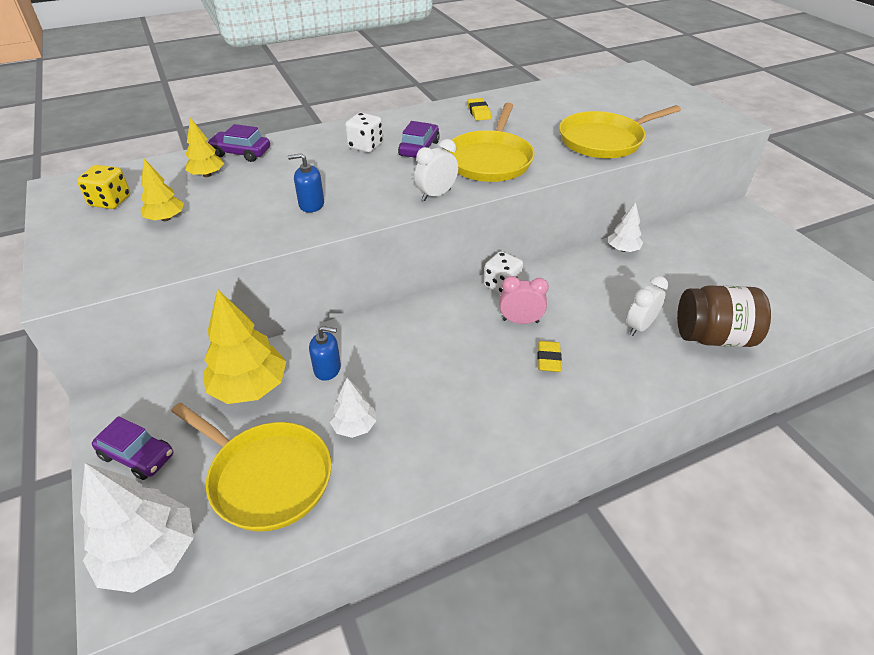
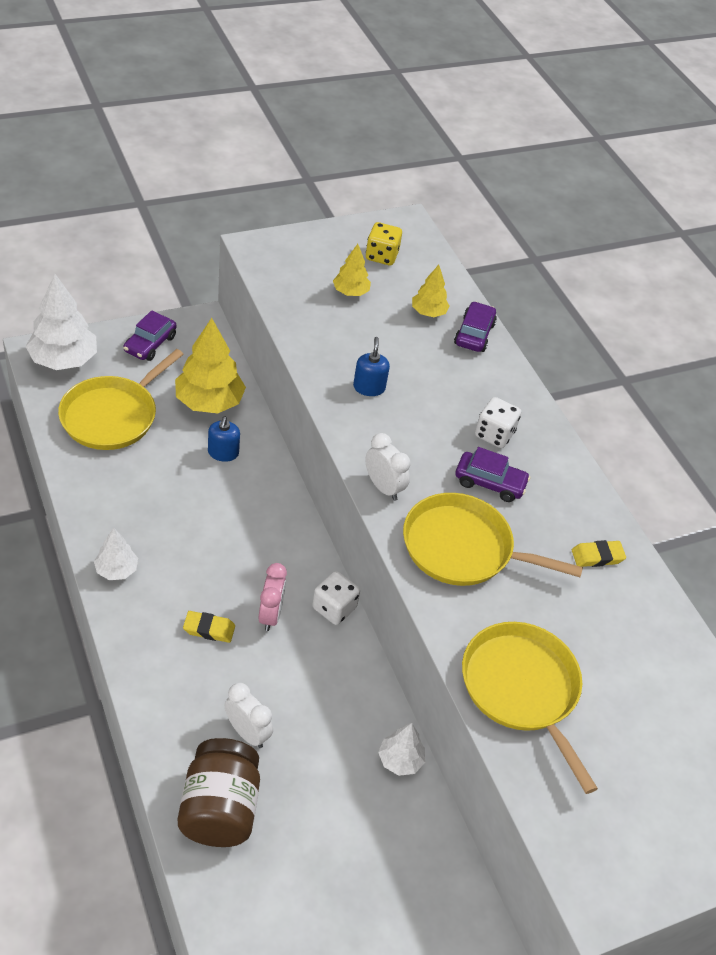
camera: 85 degrees right, 5 degrees up
white tree [329,378,377,438] -> white tree moved to [94,528,138,580]

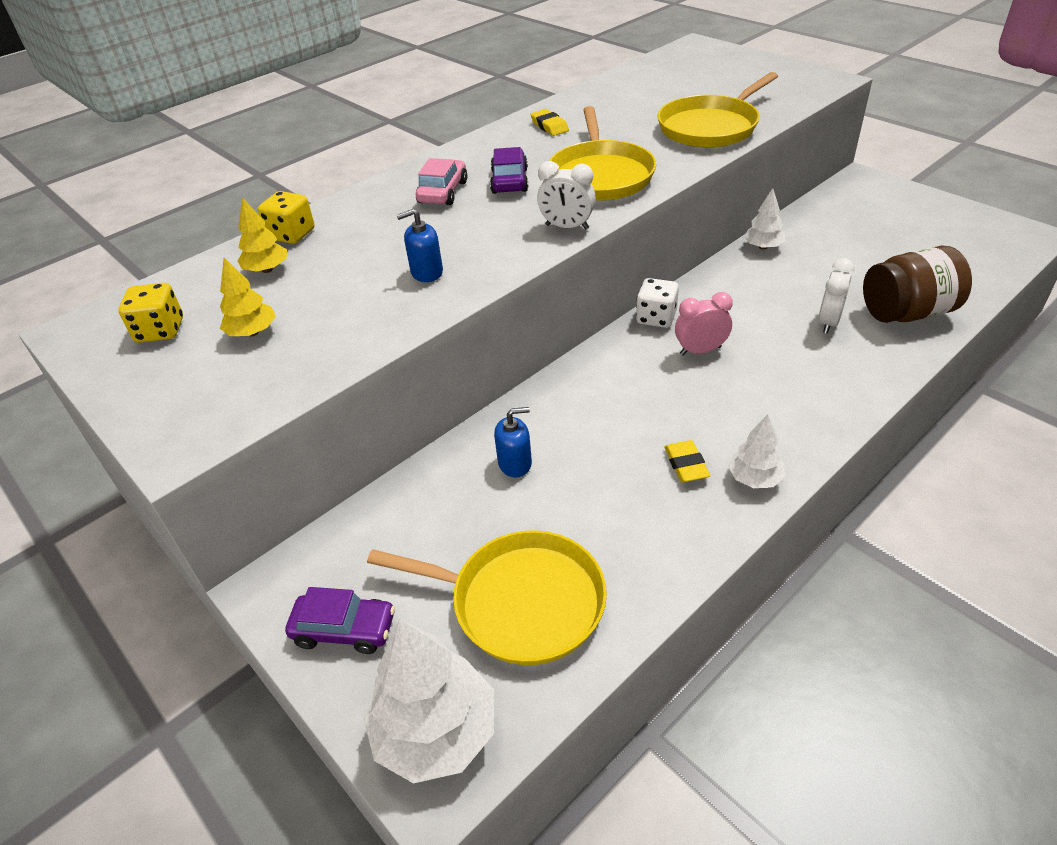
camera: 100 degrees left, 5 degrees down
yellow tree [175,318,246,413] -> none
yellow eraser [183,611,235,643] -> yellow eraser moved to [664,440,710,482]
white clock [365,433,411,501] -> white clock turned 105 degrees counterclockwise [537,161,596,229]
purple car [454,301,497,352] -> yellow dice [258,191,314,244]
white dice [475,397,521,448] -> pink car [416,158,467,205]

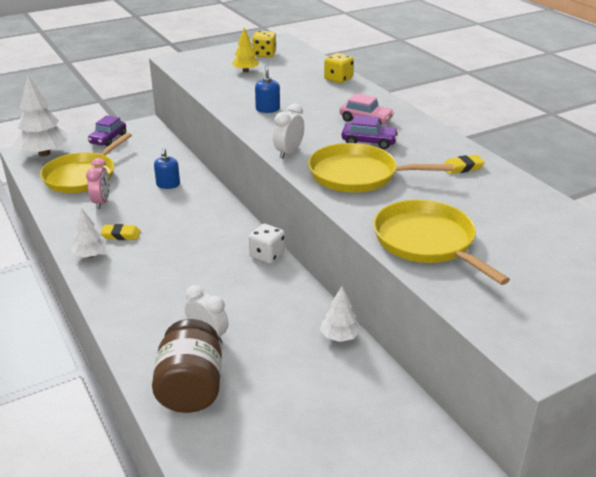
camera: 100 degrees right, 10 degrees down
yellow tree [238,198,287,273] -> none
pink clock [675,292,733,355] -> pink clock moved to [86,158,110,209]

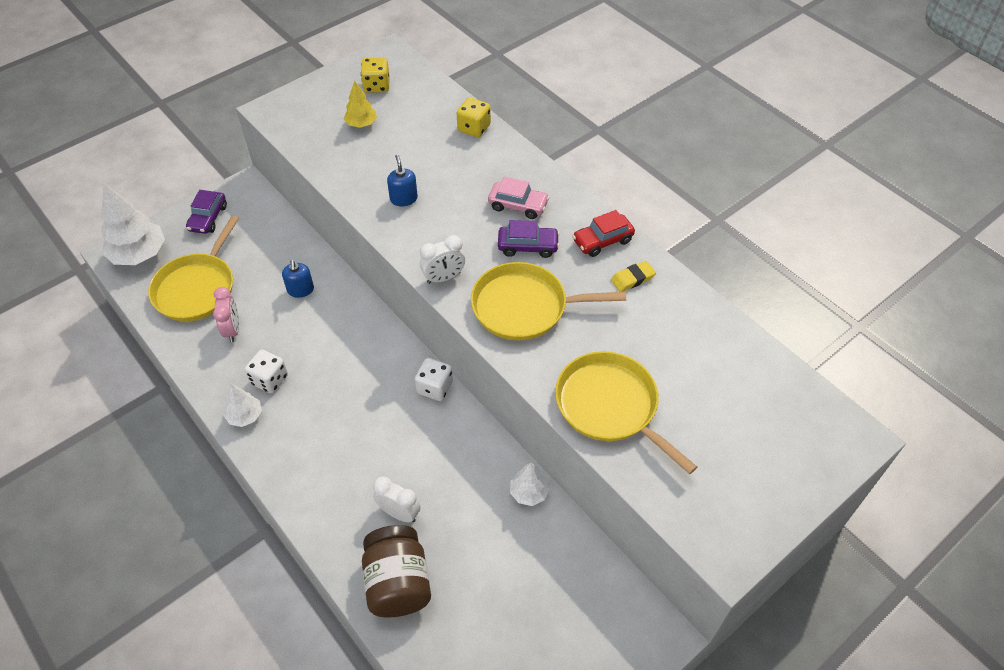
camera: 10 degrees left, 20 degrees up
yellow eraser [100,224,141,240] -> white dice [245,350,288,393]
white clock [273,103,304,159] -> white clock turned 135 degrees counterclockwise [420,235,465,284]
none -> red car [572,210,635,257]

